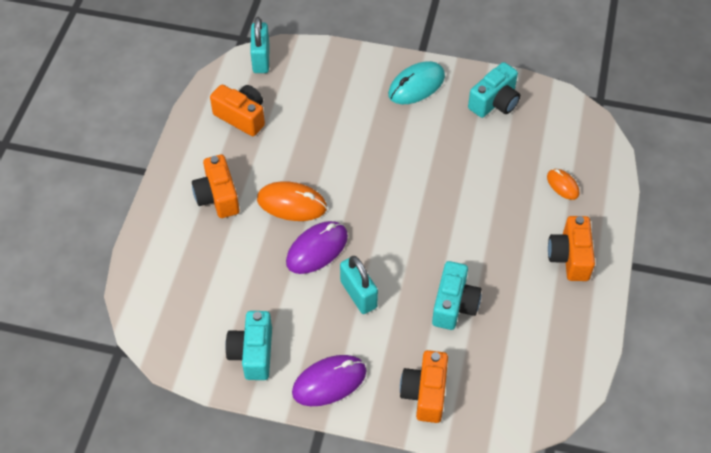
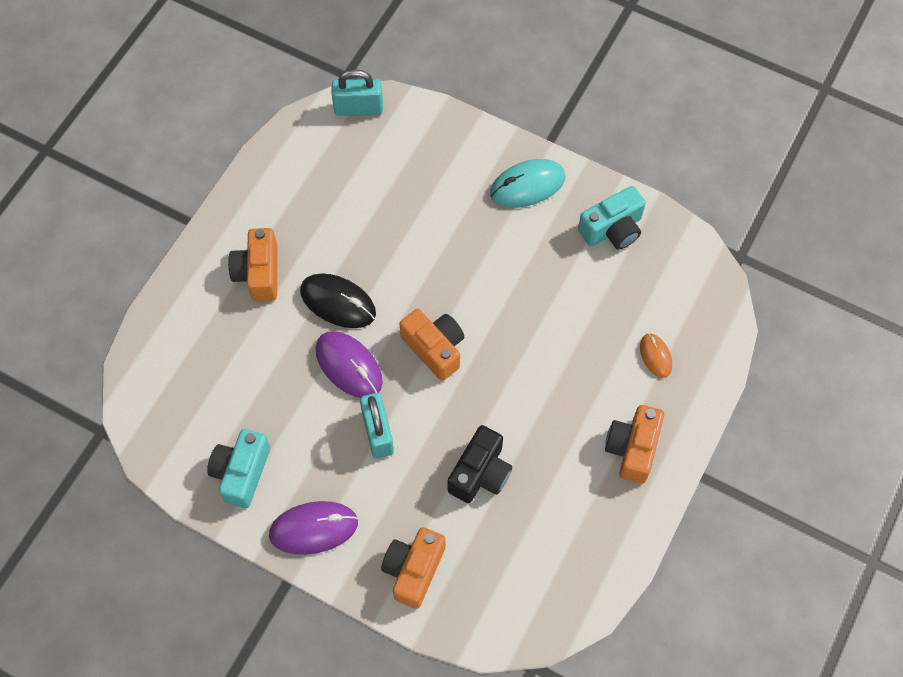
camera: 15 degrees right, 10 degrees up
orange camera [210,84,265,136] -> orange camera moved to [400,309,464,381]
turquoise padlock [250,17,270,73] -> turquoise padlock turned 75 degrees clockwise [332,69,383,116]
orange mouse [257,181,327,221] -> black mouse [300,273,376,328]
purple mouse [286,221,348,274] -> purple mouse turned 75 degrees clockwise [316,331,383,398]
turquoise camera [432,261,482,330] -> black camera [448,425,512,503]

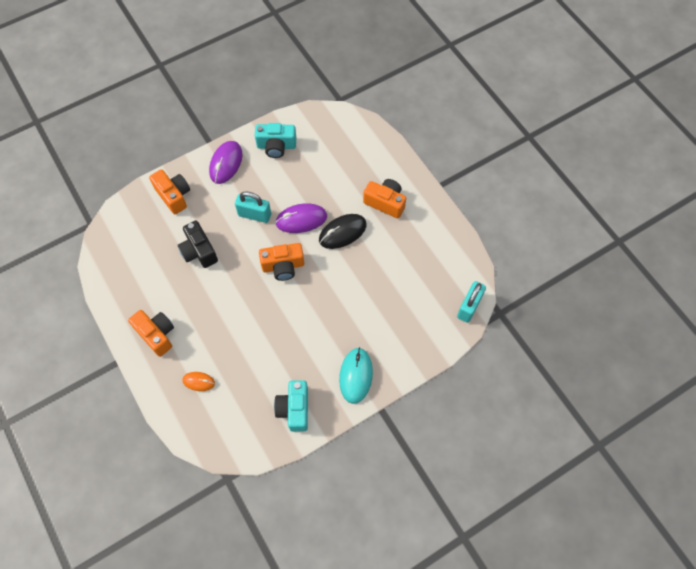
camera: 120 degrees right, 0 degrees up
turquoise camera [207,429,270,508] -> turquoise camera turned 135 degrees clockwise [255,123,296,158]

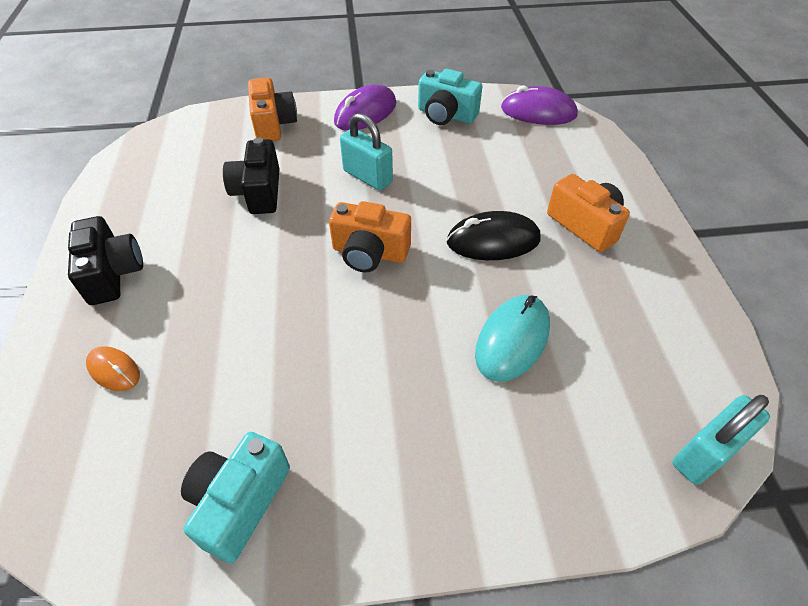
camera: 25 degrees right, 15 degrees down
orange camera [128,310,174,357] -> black camera [68,216,143,305]
purple mouse [275,203,327,233] -> purple mouse moved to [501,85,578,125]
turquoise mouse [339,347,373,404] -> turquoise mouse moved to [475,295,550,382]

